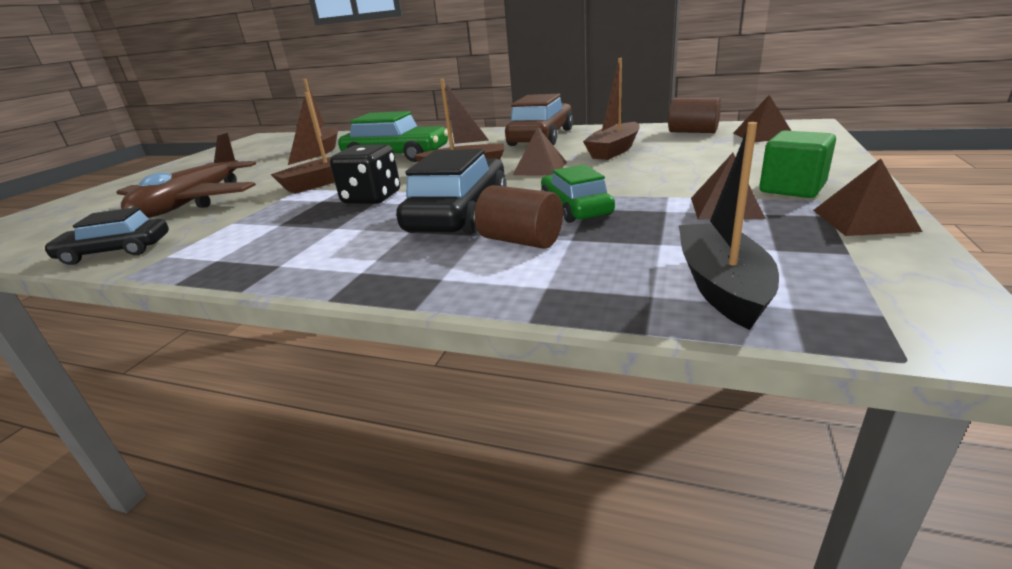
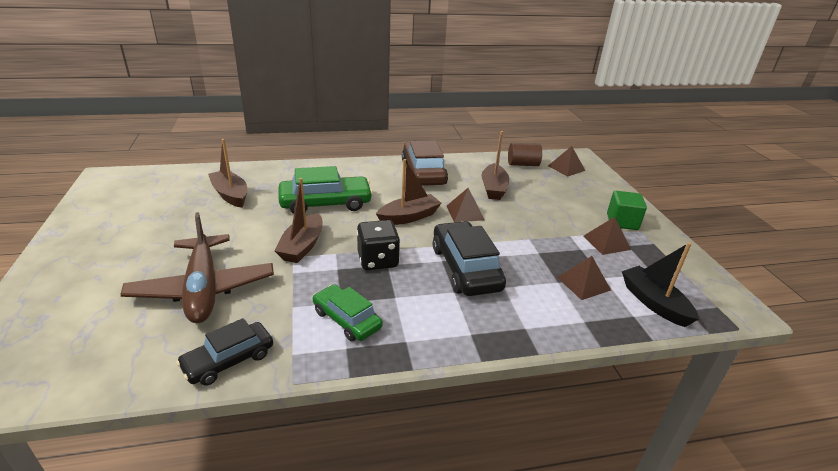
camera: 35 degrees left, 5 degrees up
brown cylinder [475,185,563,249] -> none
green car [541,164,615,223] -> green car moved to [313,284,383,341]
brown pyramid [813,159,922,236] -> brown pyramid moved to [557,256,611,300]

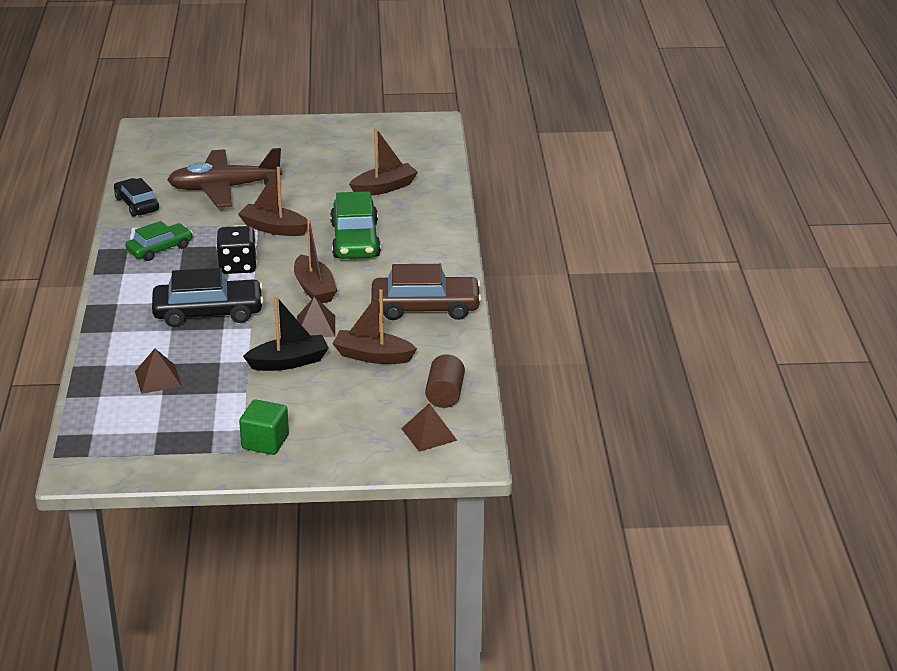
camera: 100 degrees right, 0 degrees up
brown pyramid [583,217,631,255] -> none
black boat [622,242,699,327] -> black boat moved to [243,295,329,371]

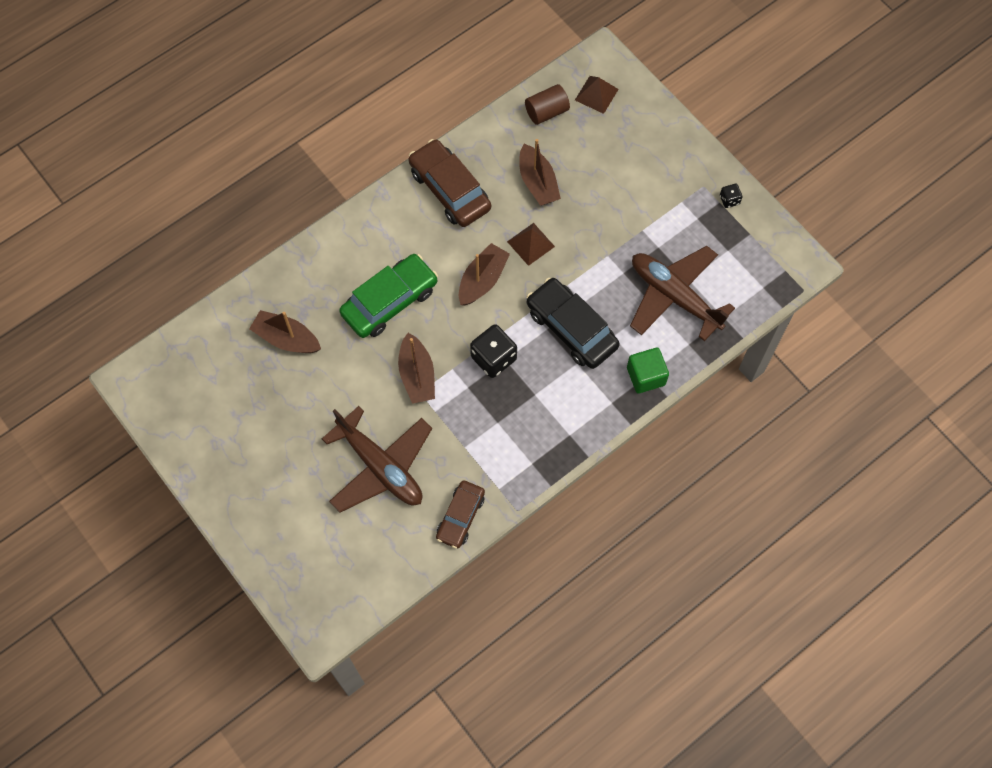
camera: 125 degrees left, 35 degrees up
black car [114,178,159,217] -> brown car [436,480,485,548]
green car [126,221,193,261] -> none
brown pyramid [135,349,182,394] -> brown plane [630,246,735,341]
green cube [239,399,289,455] -> green cube moved to [627,347,669,393]
black boat [243,295,329,371] -> none
none -> black dice [720,184,742,208]

